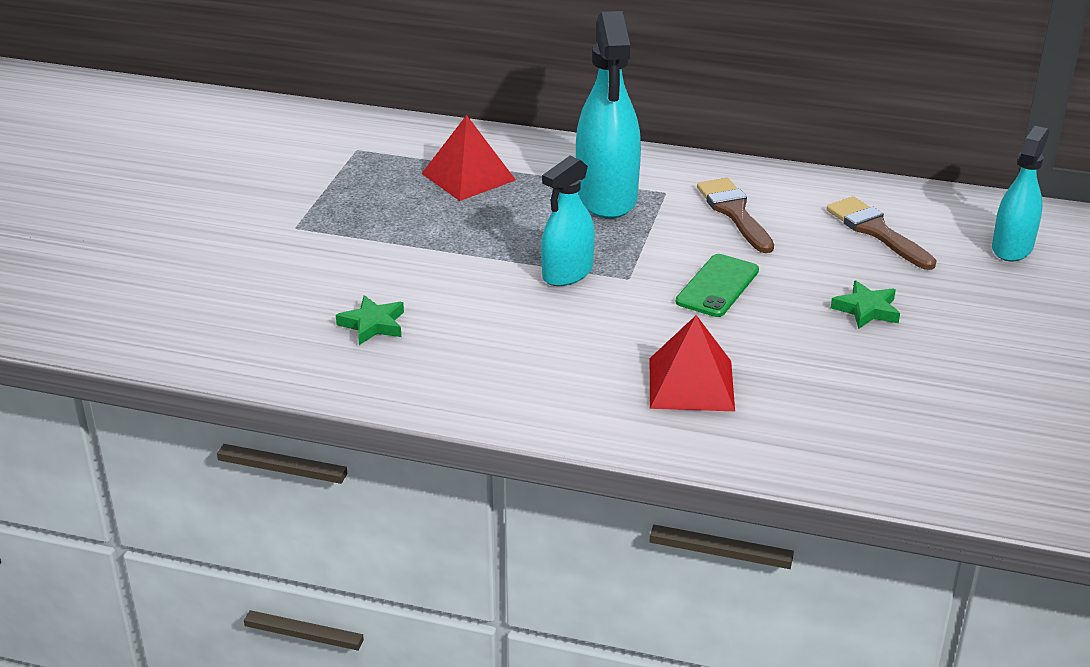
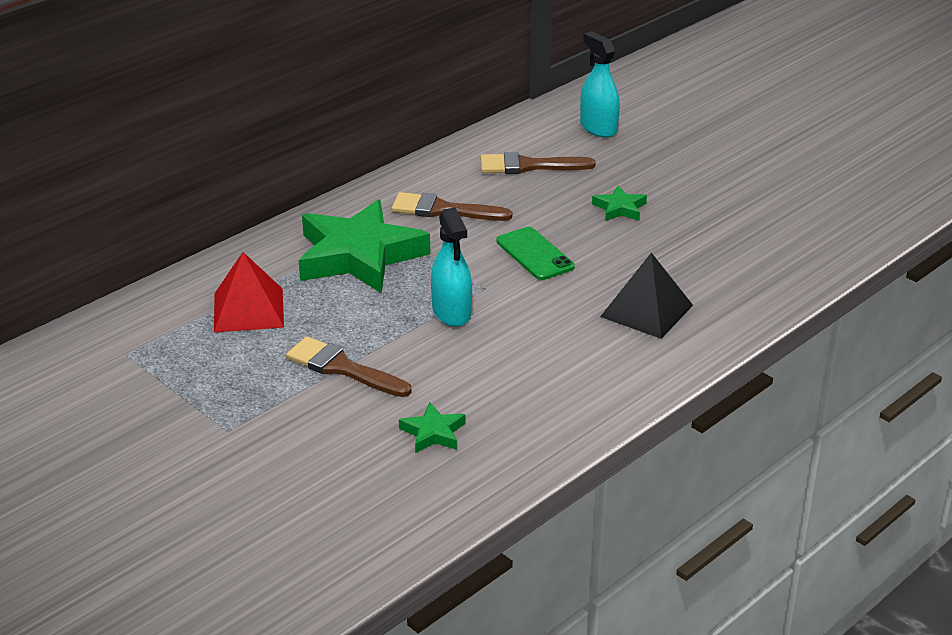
camera: 60 degrees left, 0 degrees up
turquoise spray bottle [576,11,641,219] -> green star [299,200,430,294]
red pyramid [650,315,735,411] -> black pyramid [600,253,693,339]
none -> brown brush [286,337,412,397]

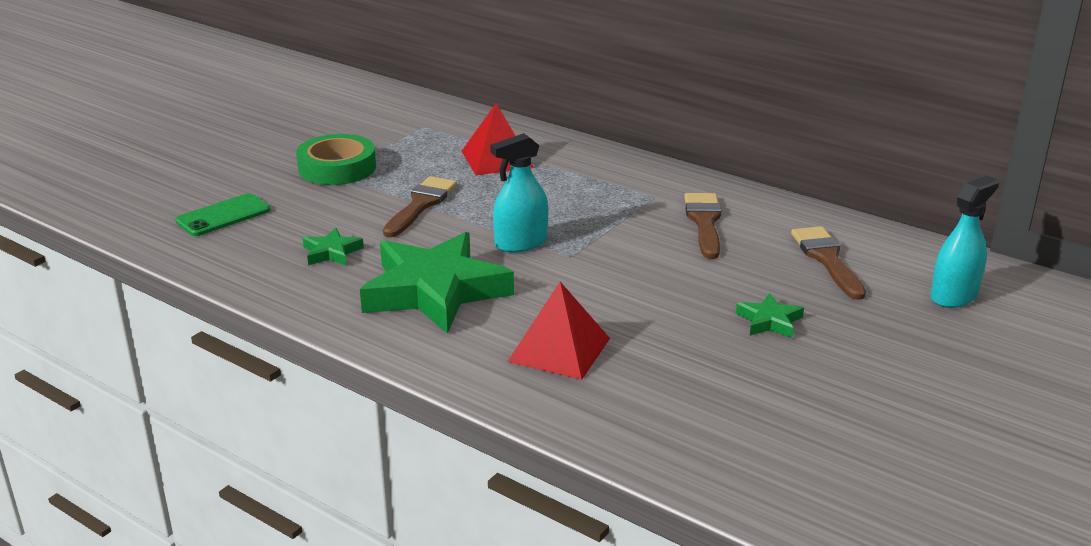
camera: 80 degrees right, 5 degrees down
green star [299,200,430,294] -> green star moved to [360,232,514,334]
green phone [496,227,575,280] -> green phone moved to [175,193,270,236]
black pyramid [600,253,693,339] -> red pyramid [508,282,610,380]
none -> green tape [296,134,376,185]

